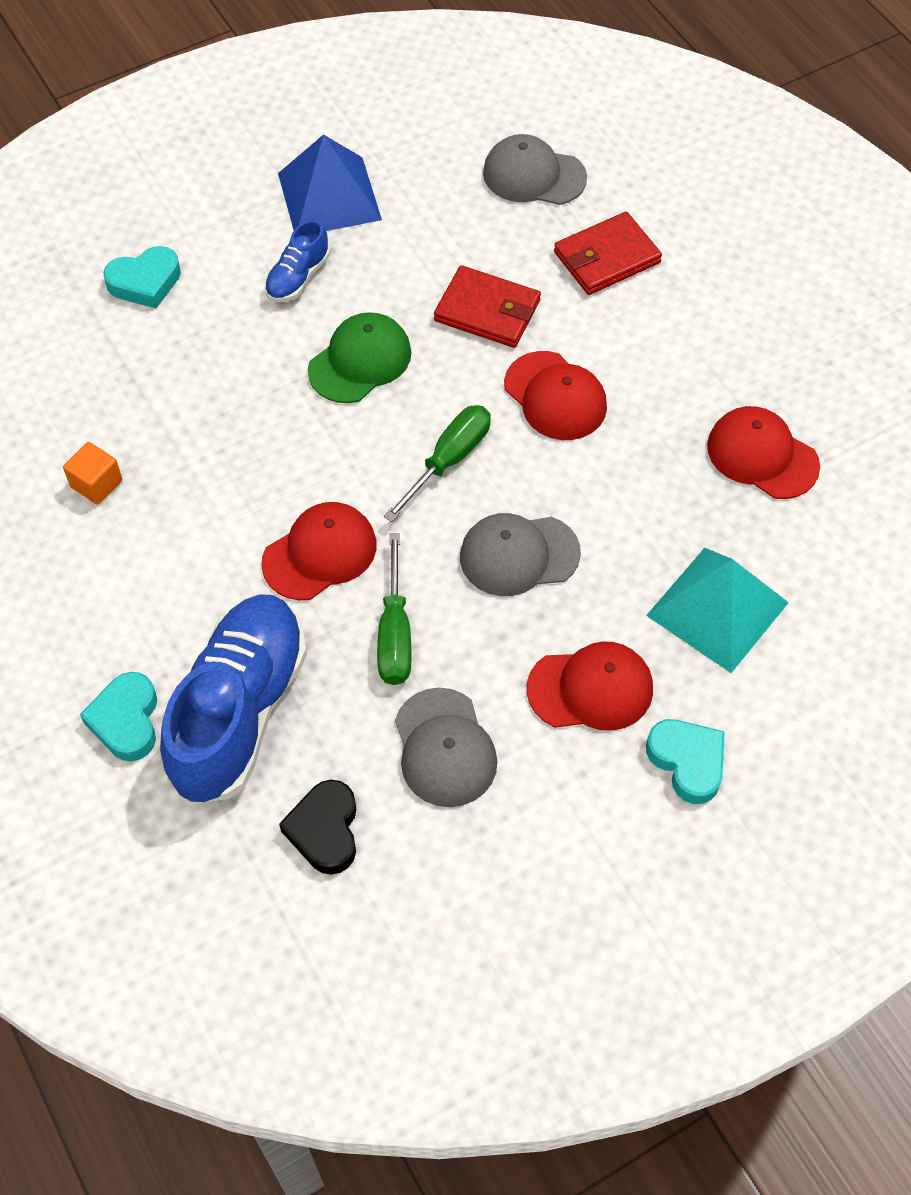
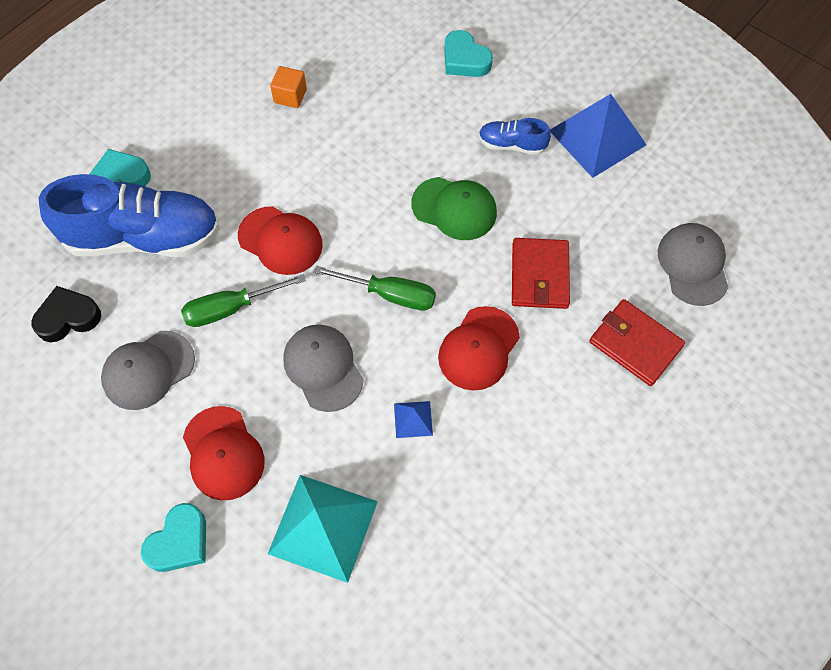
camera: 70 degrees right, 5 degrees up
red cap [707,406,820,499] -> none
none -> blue pyramid [394,401,433,438]

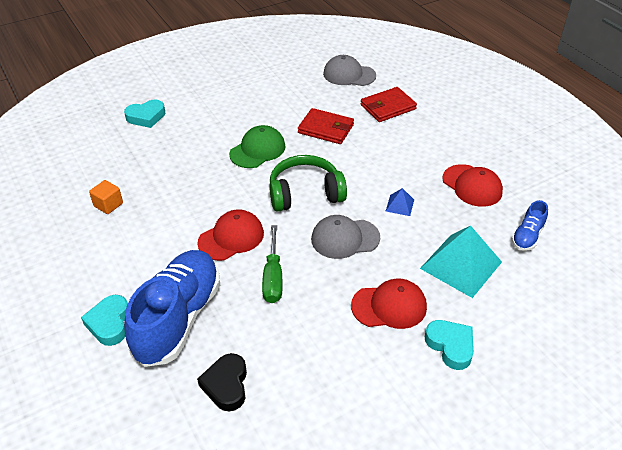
camera: 70 degrees left, 20 degrees down
grey cap [101,331,195,410] -> none
green screwdriver [314,266,436,311] -> green headphones [269,155,347,212]
red cap [438,306,520,391] -> red cap moved to [442,164,503,207]
blue shoe [479,118,551,155] -> blue shoe moved to [511,200,548,251]
blue pyramid [550,94,647,178] -> none

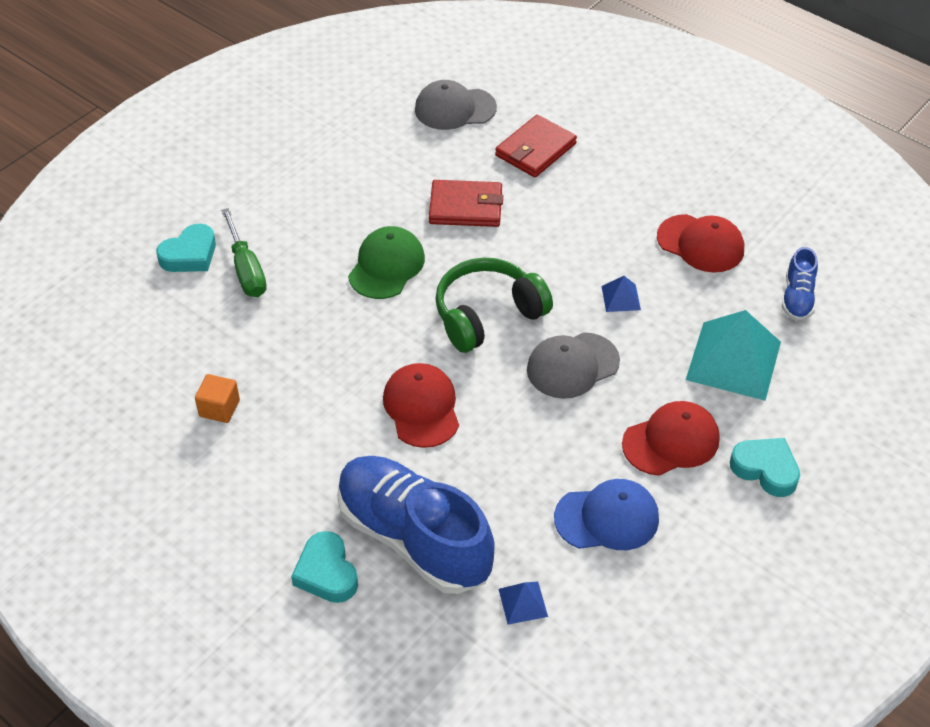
camera: 20 degrees left, 5 degrees up
blue shoe [124,250,220,367] -> blue shoe turned 45 degrees counterclockwise [337,456,495,594]
red cap [197,209,264,261] -> red cap turned 45 degrees counterclockwise [383,363,459,448]
black heart [197,353,247,411] -> blue pyramid [498,581,548,625]
green screwdriver [262,225,283,303] -> green screwdriver moved to [221,208,267,297]
none -> blue cap [554,479,659,550]

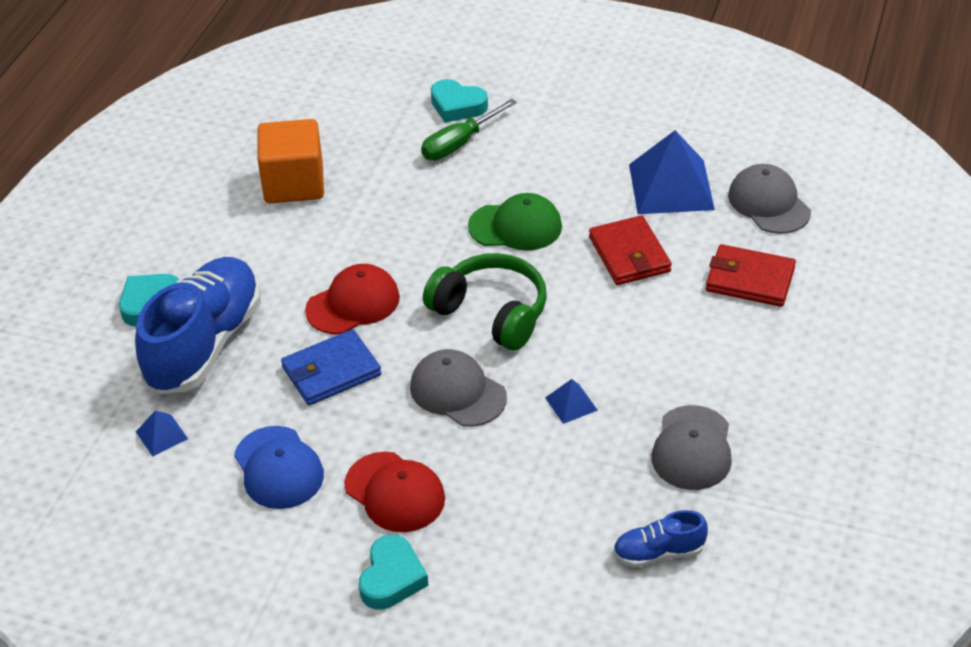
camera: 70 degrees right, 5 degrees down
orange cube [195,374,240,423] -> orange cube [258,119,324,203], size x1.98
red cap [657,214,744,273] -> grey cap [651,405,732,490]
turquoise pyramid [686,310,781,401] -> none
none -> blue wallet [281,329,381,406]
none -> blue pyramid [629,130,715,214]

